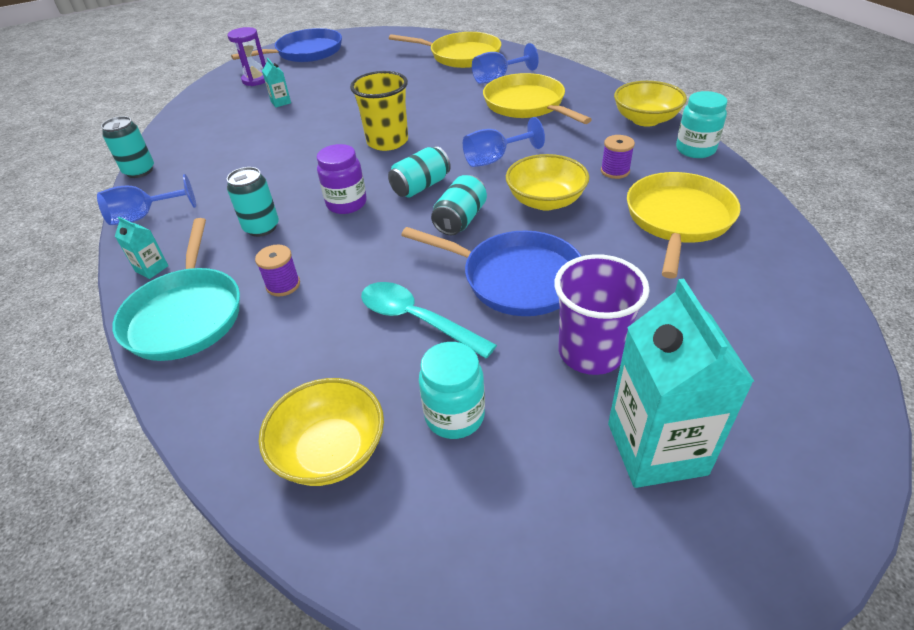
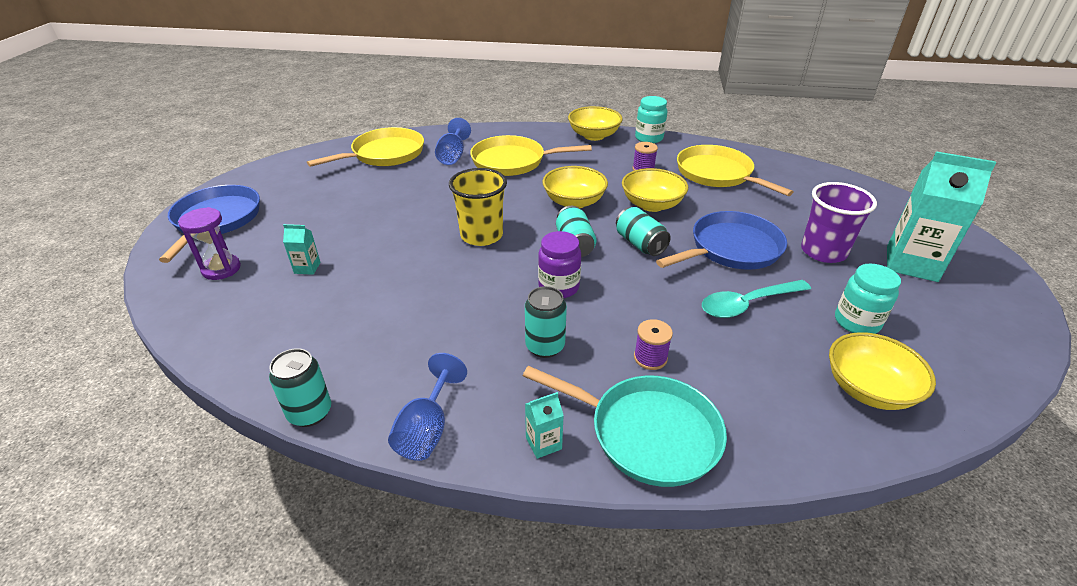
camera: 60 degrees left, 5 degrees down
blue goblet [463,117,545,167] -> yellow bowl [542,166,608,208]

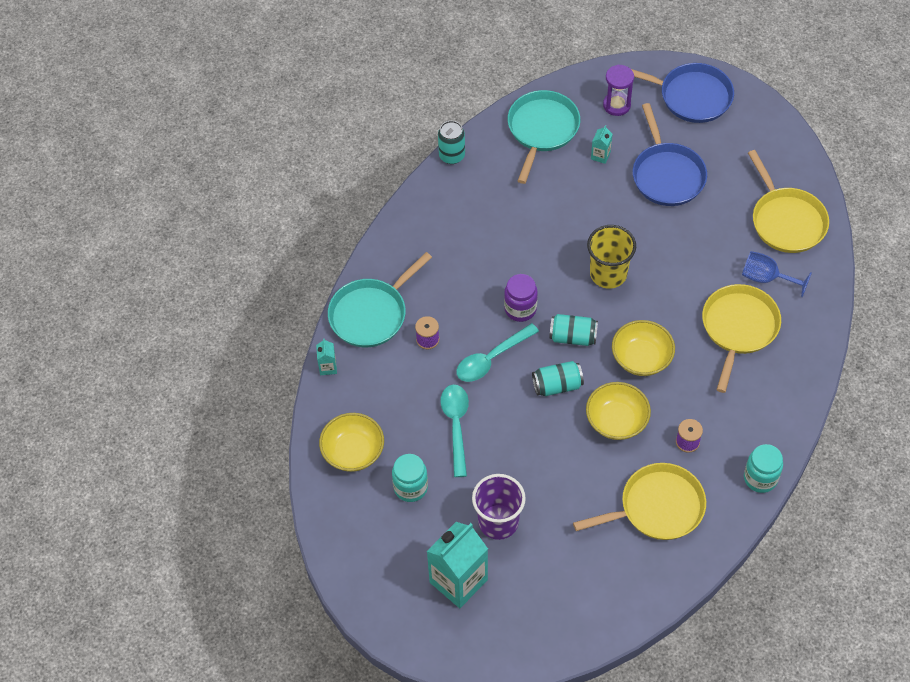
camera: 110 degrees right, 20 degrees up
blue goblet [388,353,467,461] -> none
turquoise can [525,286,567,358] -> none
turquoise carton [525,392,564,459] -> turquoise carton moved to [316,339,337,375]
yellow bowl [568,106,623,141] -> none
blue pan [656,211,787,270] -> blue pan moved to [633,103,707,206]
none -> turquoise spoon [456,323,539,382]
none -> turquoise pan [508,90,580,184]

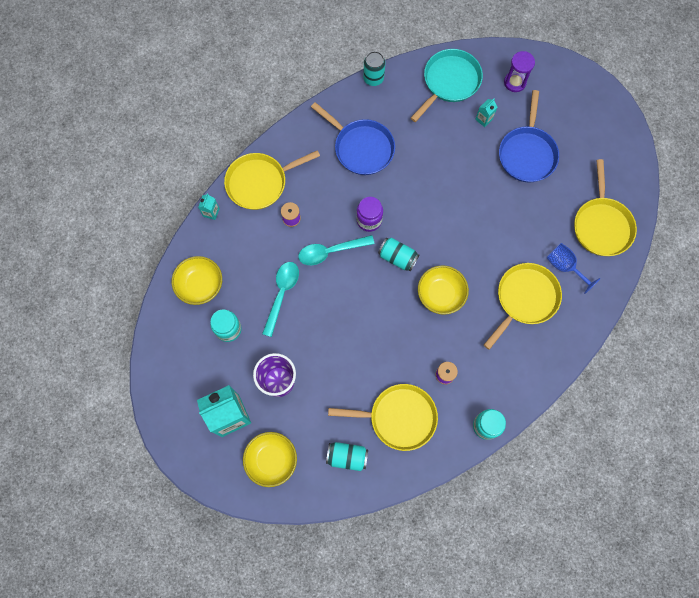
camera: 20 degrees right, 15 degrees up
turquoise pan [328,252,432,347] -> yellow pan [224,150,320,210]
turquoise can [532,361,584,396] -> turquoise can moved to [326,442,368,471]
yellow bowl [586,382,651,440] -> yellow bowl moved to [243,432,297,487]
yellow cup [587,225,636,289] -> none
blue pan [631,63,734,123] -> blue pan moved to [311,102,395,175]

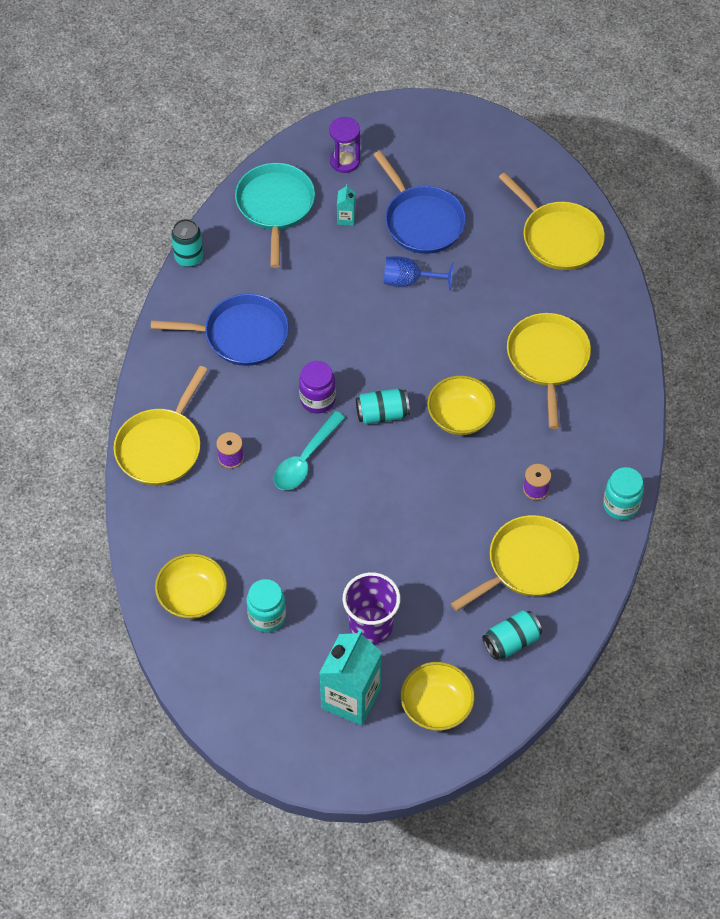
camera: 40 degrees left, 15 degrees down
turquoise carton [198,194,220,220] -> none
turquoise spoon [262,262,299,337] -> none
blue goblet [547,243,601,294] -> blue goblet moved to [384,256,453,291]

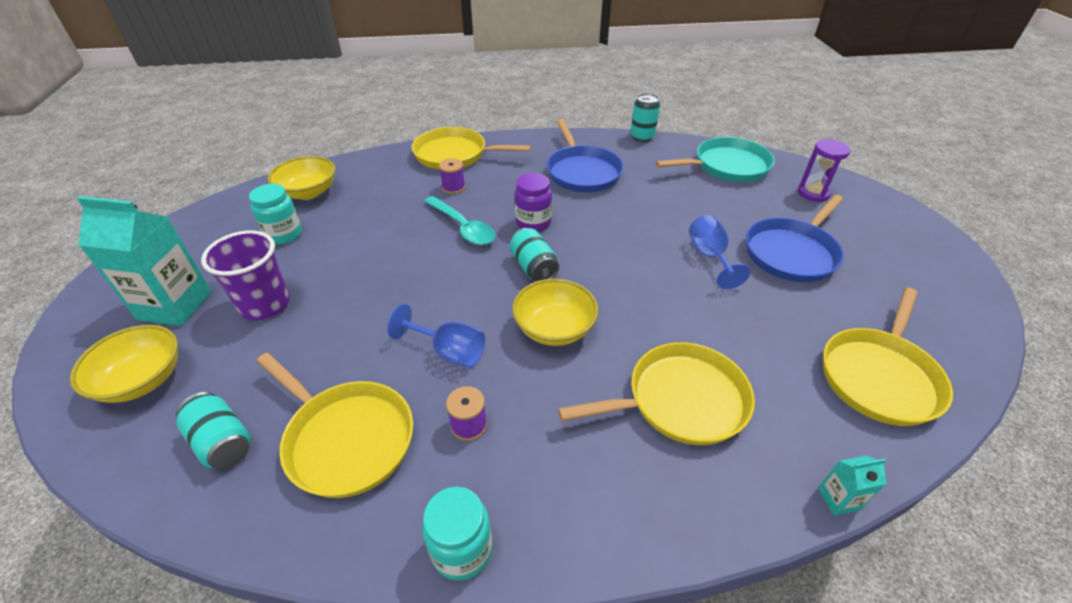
camera: 75 degrees right, 15 degrees down
turquoise spoon [274,411,346,490] -> turquoise spoon turned 150 degrees counterclockwise [424,196,496,245]
turquoise carton [337,184,355,226] -> turquoise carton moved to [818,456,886,516]
none -> blue goblet [387,304,485,368]

